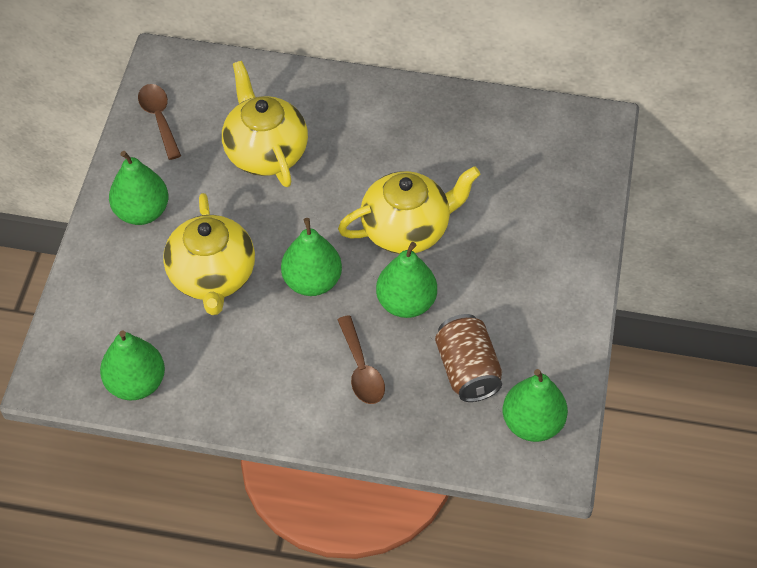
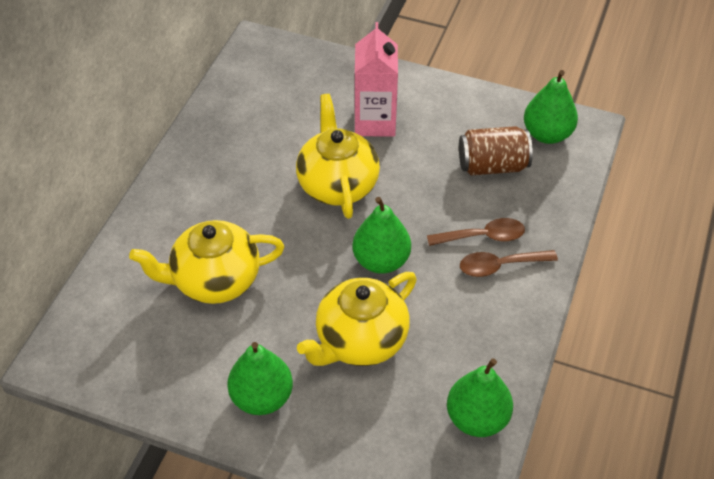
camera: 80 degrees left, 5 degrees down
brown spoon [138,84,181,160] -> brown spoon moved to [460,250,558,277]
yellow teapot [163,193,255,315] -> yellow teapot turned 135 degrees clockwise [297,272,417,366]
green pear [376,242,437,318] -> none
none -> pink carton [354,22,398,137]

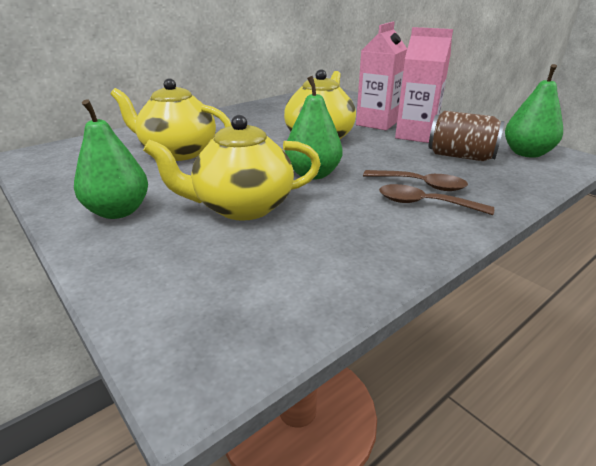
camera: 30 degrees right, 20 degrees down
green pear [447,358,513,437] -> none
none -> pink carton [395,27,453,143]

